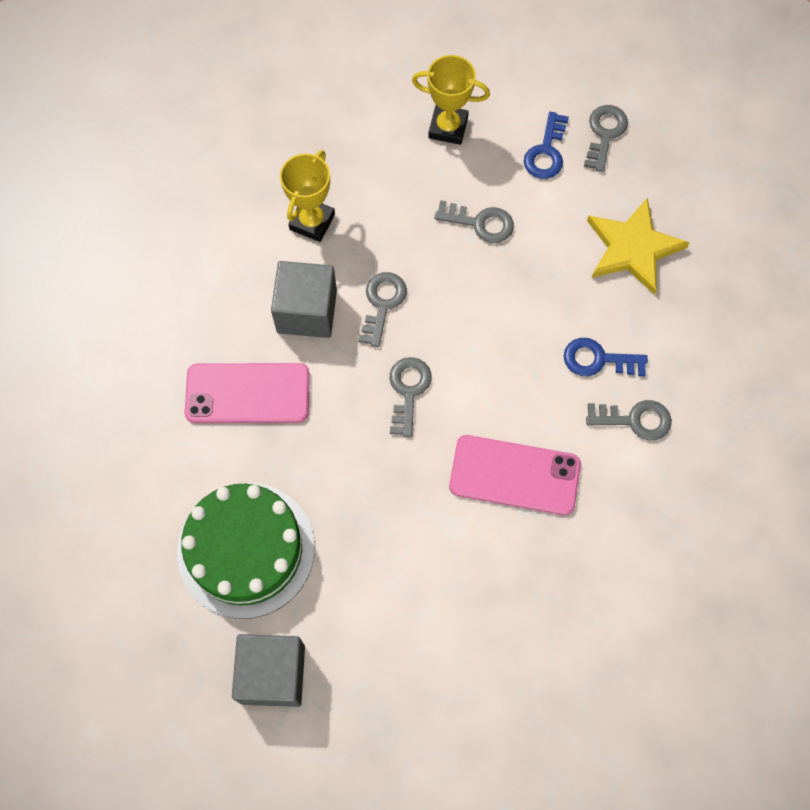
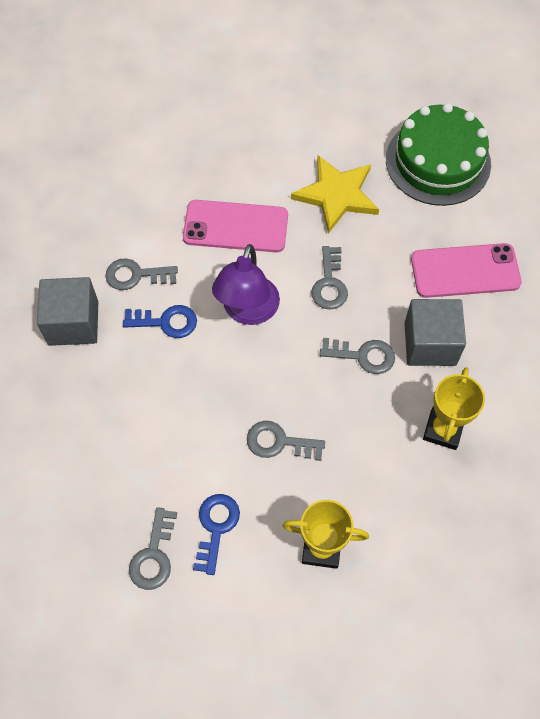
camera: 175 degrees right, 5 degrees down
grey cube [232,634,305,707] -> grey cube moved to [37,277,98,346]
grey key [358,272,407,347] -> grey key turned 90 degrees counterclockwise [320,338,395,374]
yellow star [587,198,689,295] -> yellow star moved to [291,155,379,234]
none -> purple lamp [212,244,280,325]

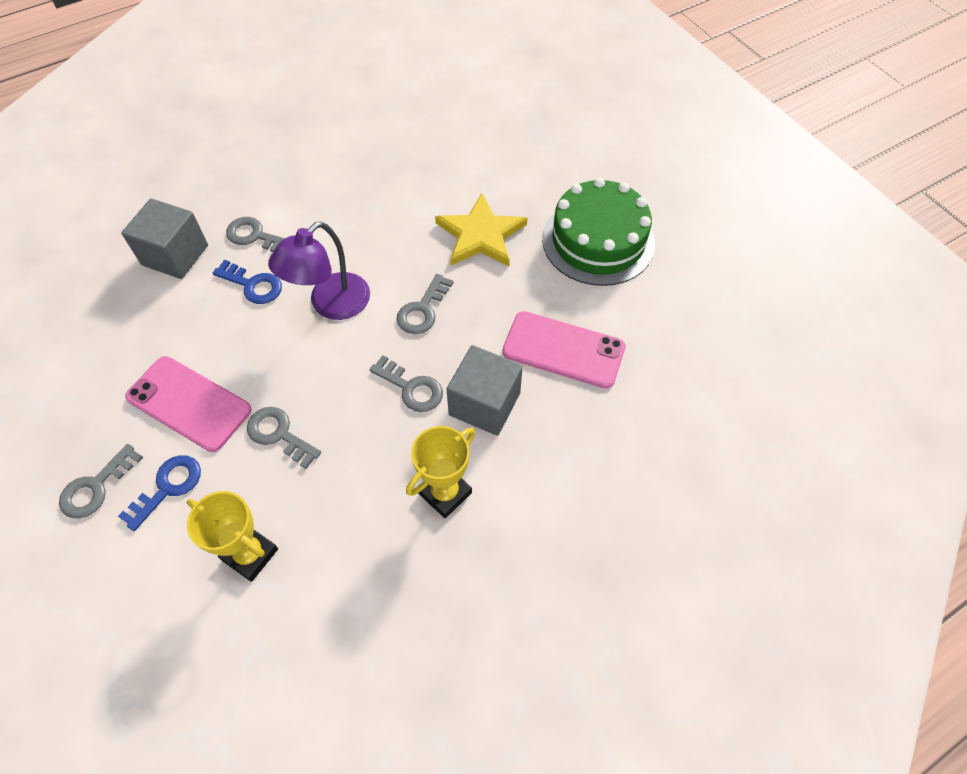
camera: 25 degrees right, 5 degrees down
pink phone [183,200,288,252] -> pink phone moved to [125,356,251,452]

